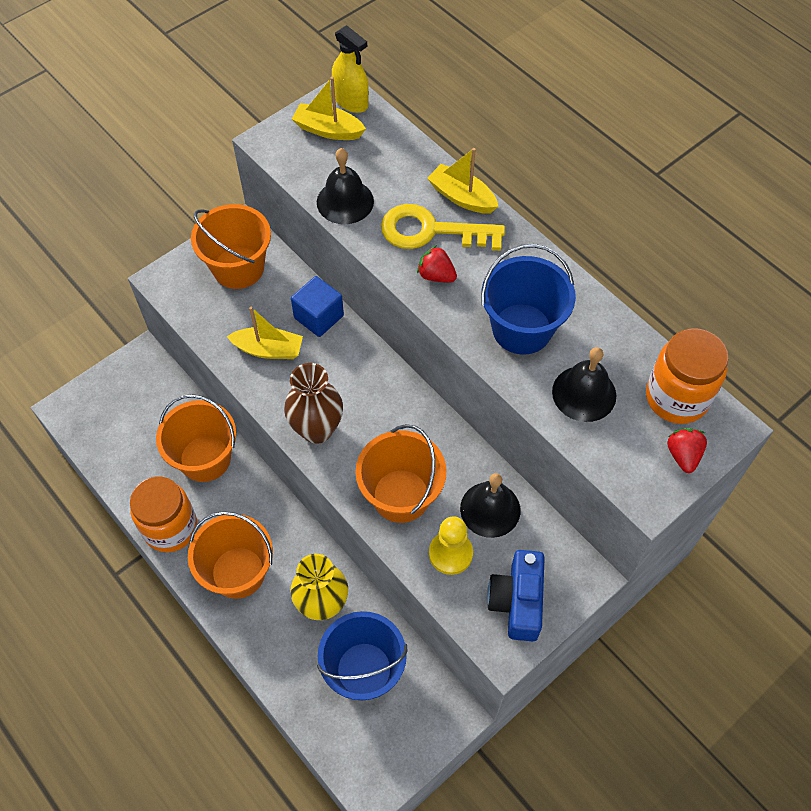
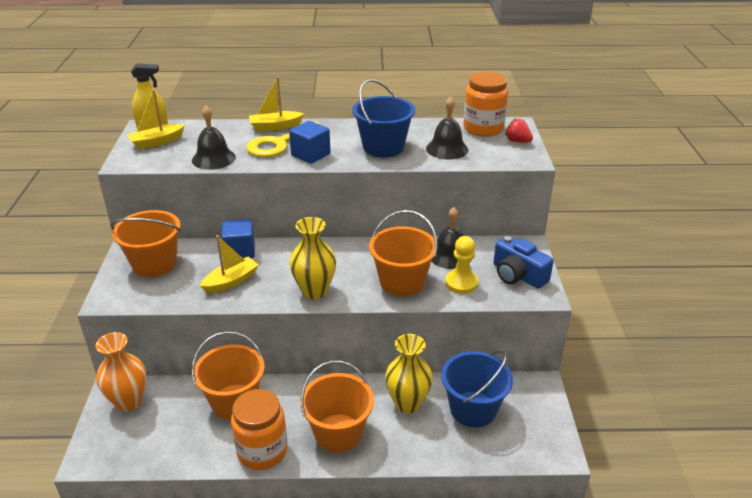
camera: 50 degrees left, 25 degrees down
brown vase [284,363,343,444] -> yellow vase [289,217,336,299]
red strawberry [417,245,457,283] -> blue cube [289,121,330,164]
none -> orange vase [96,332,146,412]

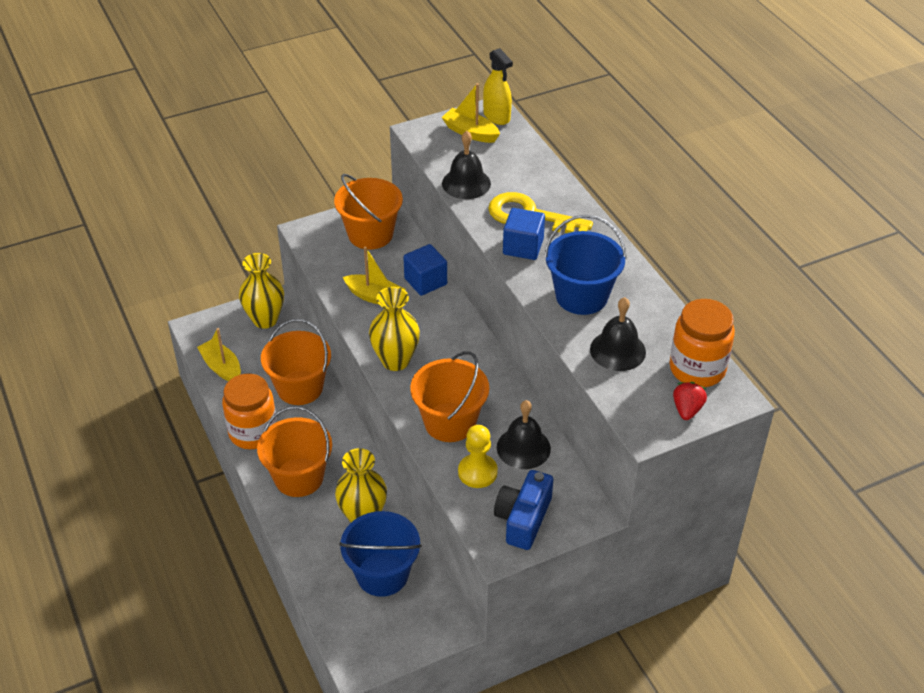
camera: 65 degrees right, 10 degrees up
orange vase [96,332,146,412] -> yellow vase [239,253,284,329]
yellow boat [249,76,304,131] -> yellow boat moved to [197,328,241,381]

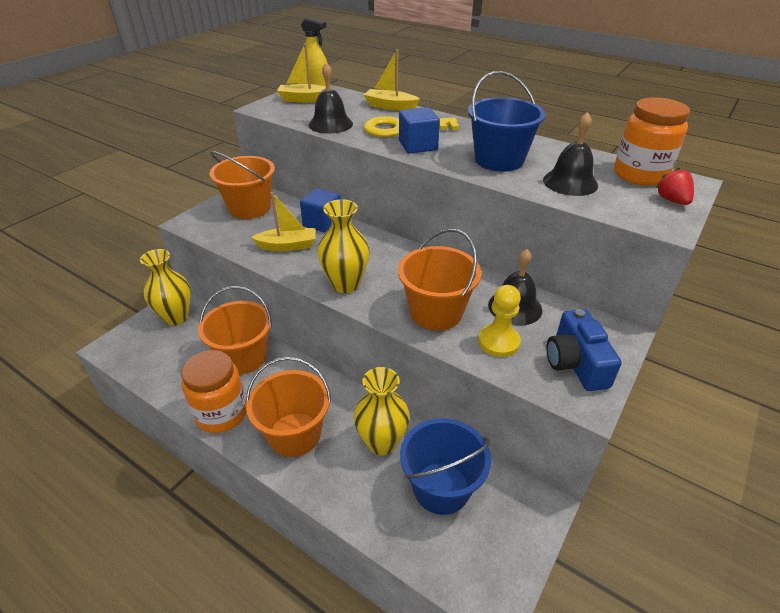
camera: 30 degrees left, 5 degrees down
yellow boat [197,328,241,381] -> yellow boat moved to [364,49,420,111]

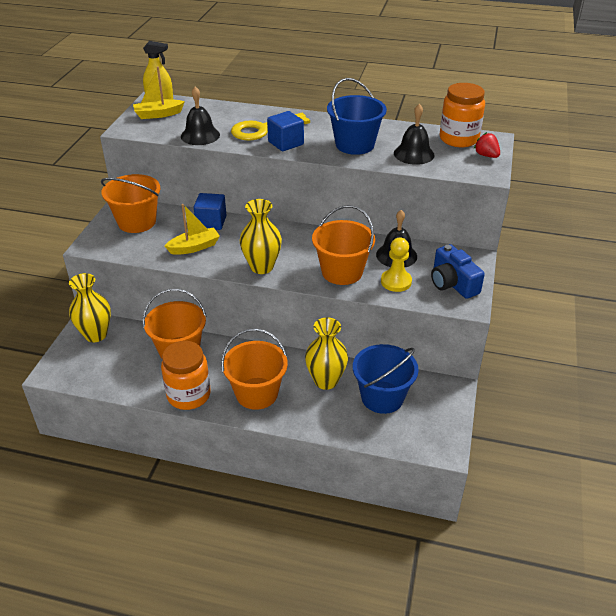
camera: 20 degrees left, 0 degrees up
yellow boat [364,49,420,111] -> none

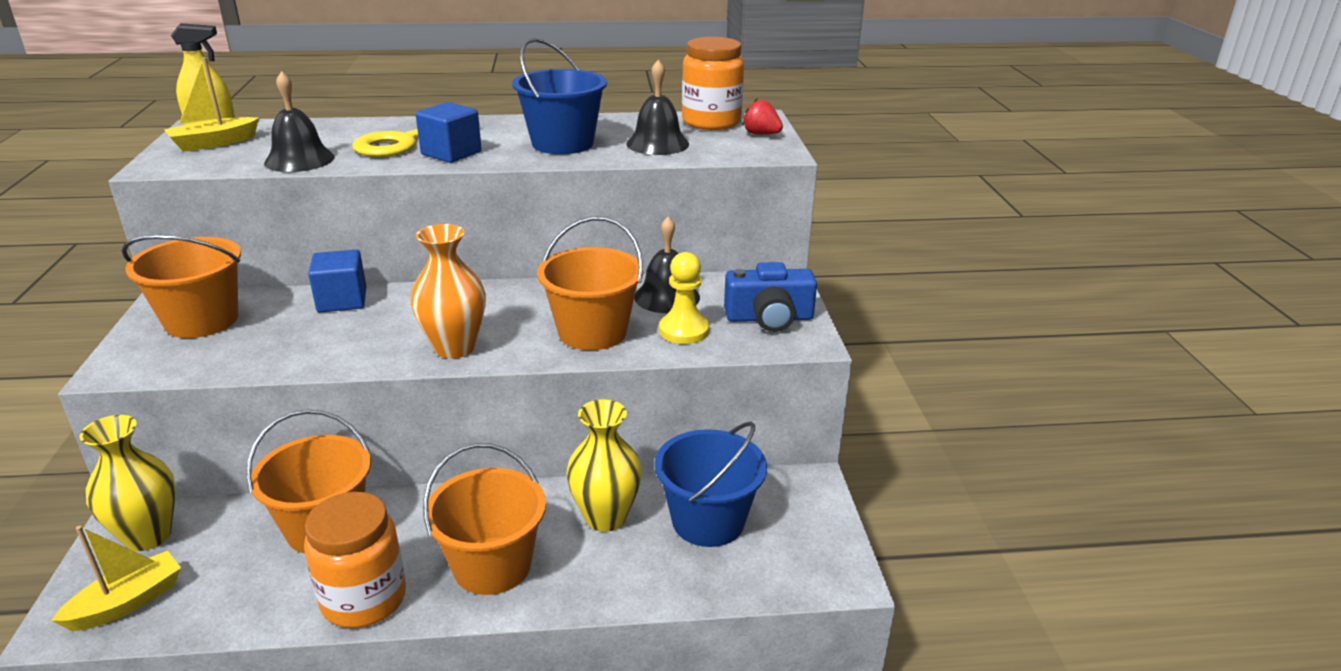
camera: 20 degrees left, 10 degrees down
yellow boat [165,204,220,255] -> yellow boat moved to [51,526,181,631]
yellow vase [239,199,282,274] -> orange vase [411,224,486,359]
blue camera [431,244,485,299] -> blue camera turned 45 degrees counterclockwise [724,262,817,332]

